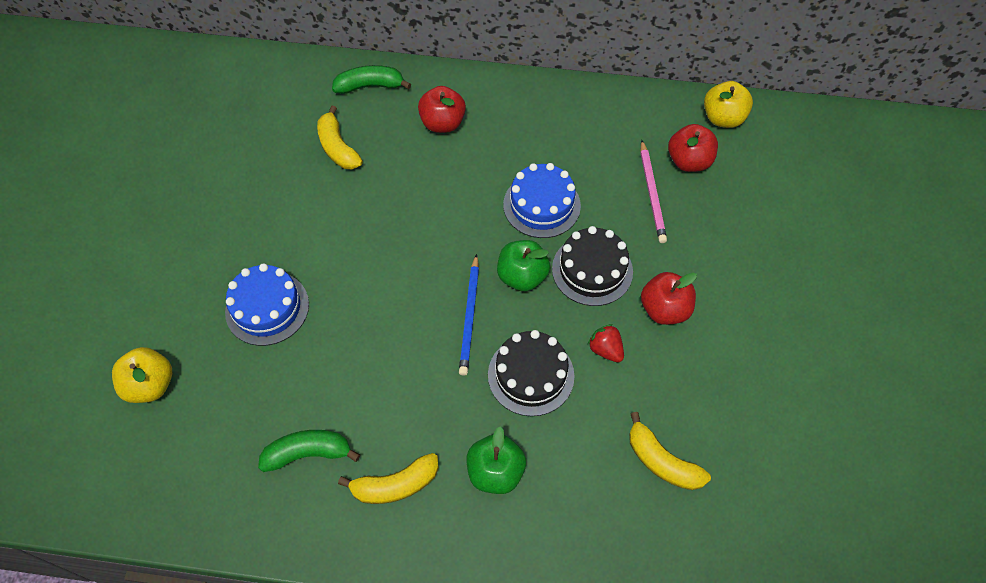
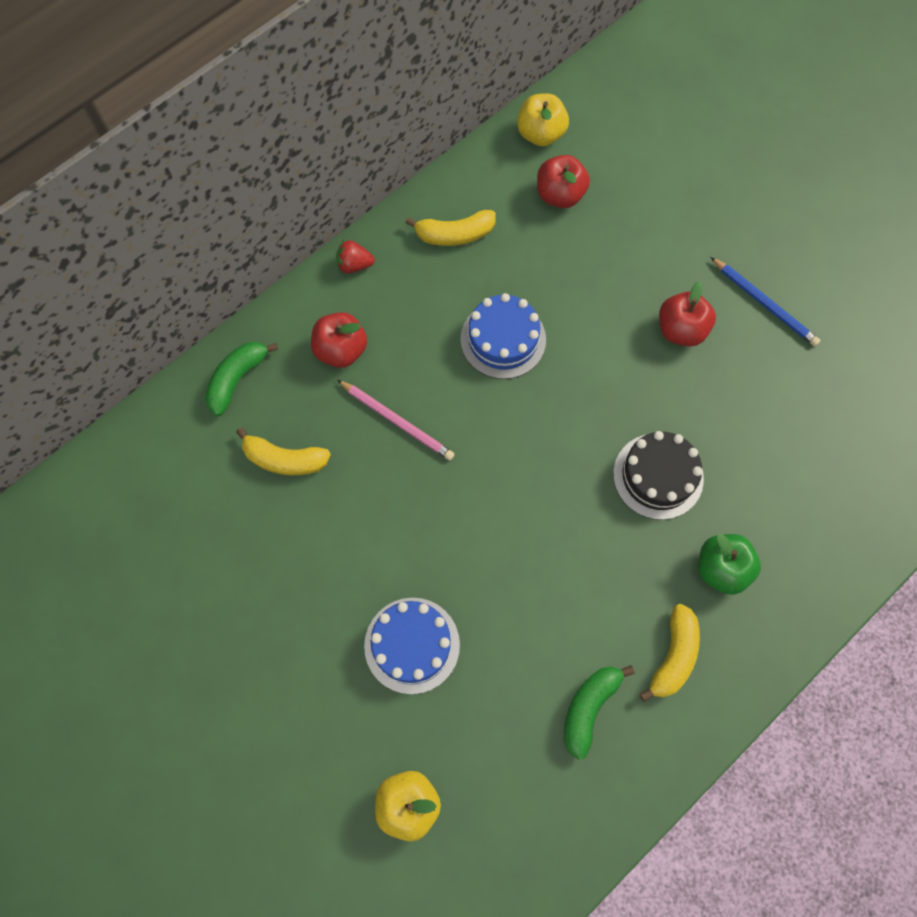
camera: 50 degrees left, 10 degrees up
blue pencil [459,254,479,376] -> blue pencil moved to [711,257,821,347]
green apple [497,240,550,291] -> none
black cake [552,226,633,306] -> none
red strawberry [588,324,624,362] -> red strawberry moved to [336,240,375,274]
yellow banana [629,412,711,490] -> yellow banana moved to [406,210,496,246]
pink pencil [640,140,667,243] -> pink pencil moved to [337,380,455,460]

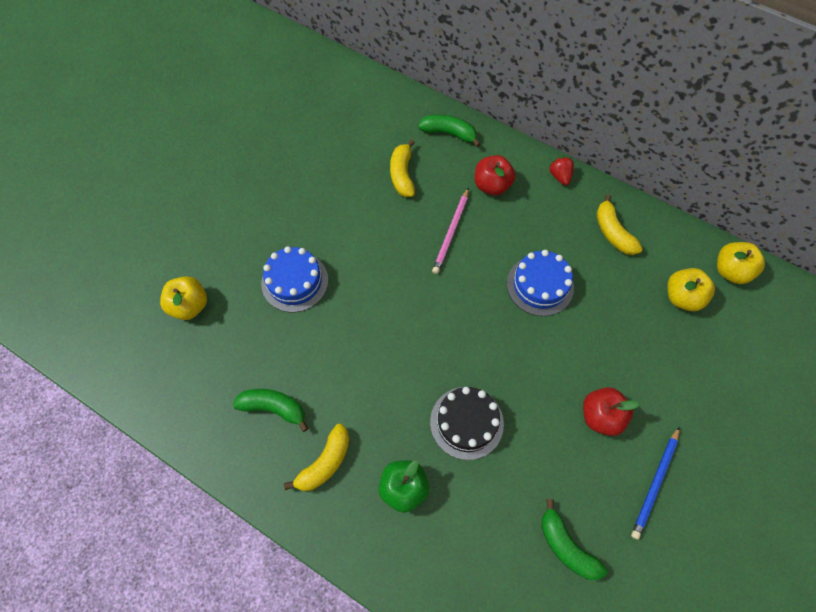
camera: 75 degrees right, 5 degrees down
red apple [537,155,590,208] -> yellow apple [667,268,715,311]
yellow banana [639,604,700,702] -> yellow banana turned 60 degrees counterclockwise [284,424,350,491]
none -> green banana [541,499,608,580]

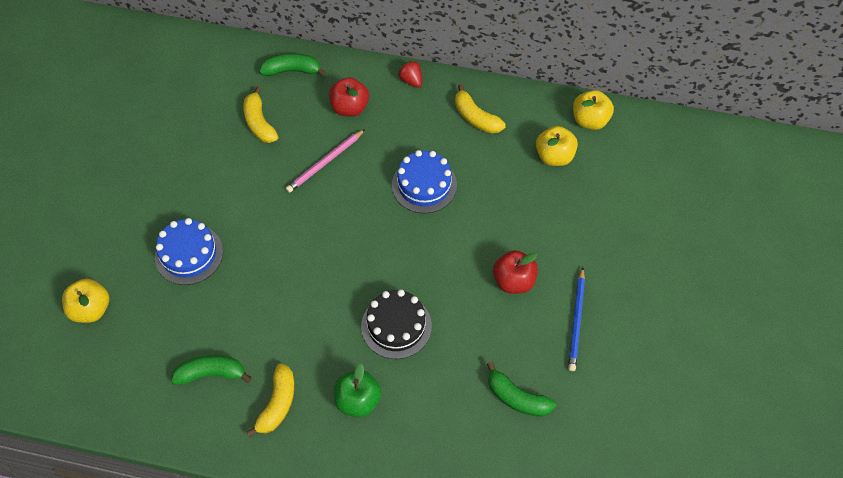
camera: 20 degrees left, 5 degrees down
pink pencil [432,188,469,274] -> pink pencil turned 45 degrees clockwise [286,129,365,193]

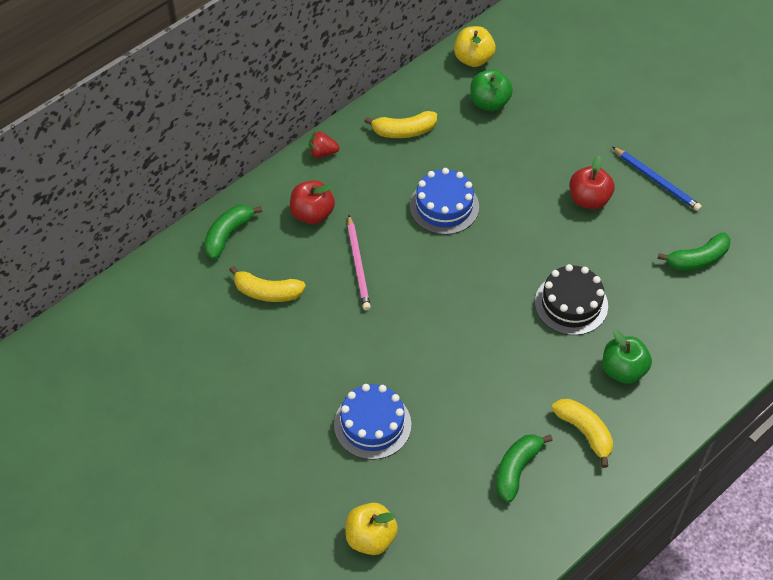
camera: 55 degrees left, 5 degrees down
yellow apple [536,126,578,166] -> green apple [470,69,513,111]

